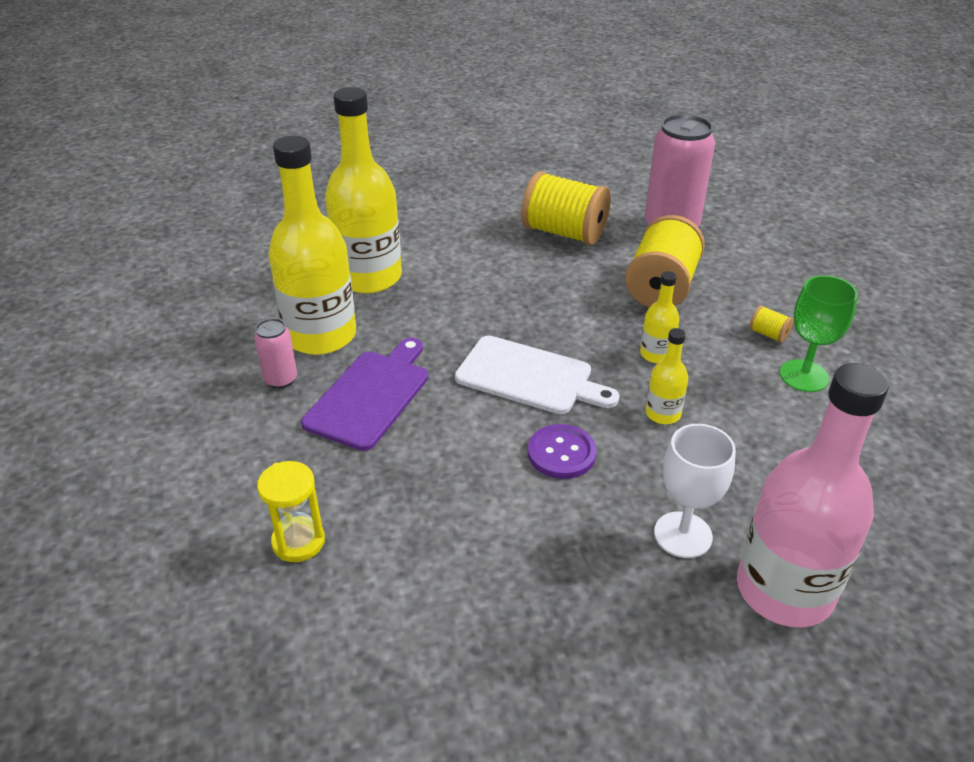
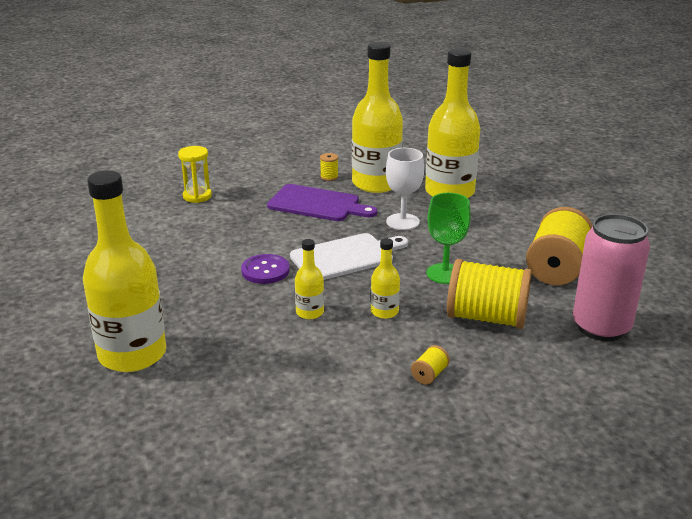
camera: 85 degrees right, 10 degrees down
pink can [254,318,297,389] -> yellow spool [320,153,338,181]
white cutting board [455,335,619,414] -> white cutting board turned 135 degrees counterclockwise [290,233,408,280]
white goblet [654,424,736,558] -> white goblet moved to [386,148,424,230]
pink bottle [737,363,889,627] -> yellow bottle [83,170,166,372]
green goblet [780,275,858,392] -> green goblet moved to [427,193,471,284]

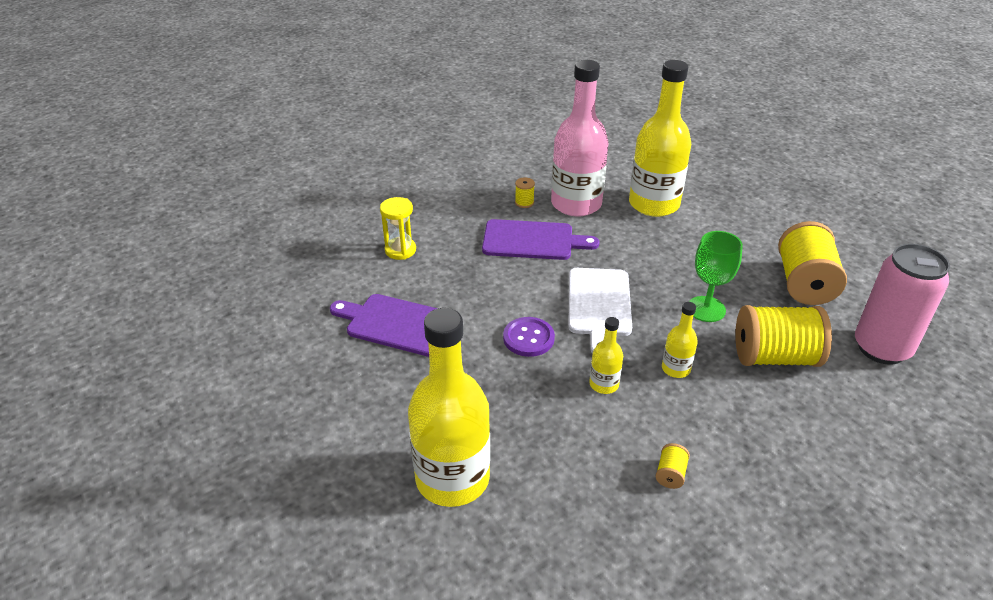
camera: 15 degrees left, 10 degrees up
white cutting board [290,233,408,280] -> white cutting board turned 135 degrees clockwise [569,268,632,354]
yellow bottle [352,42,403,193] -> pink bottle [551,60,609,216]
white goblet [386,148,424,230] -> none
yellow spool [411,345,450,385] -> yellow spool moved to [656,443,690,489]
none -> purple cutting board [330,294,438,357]

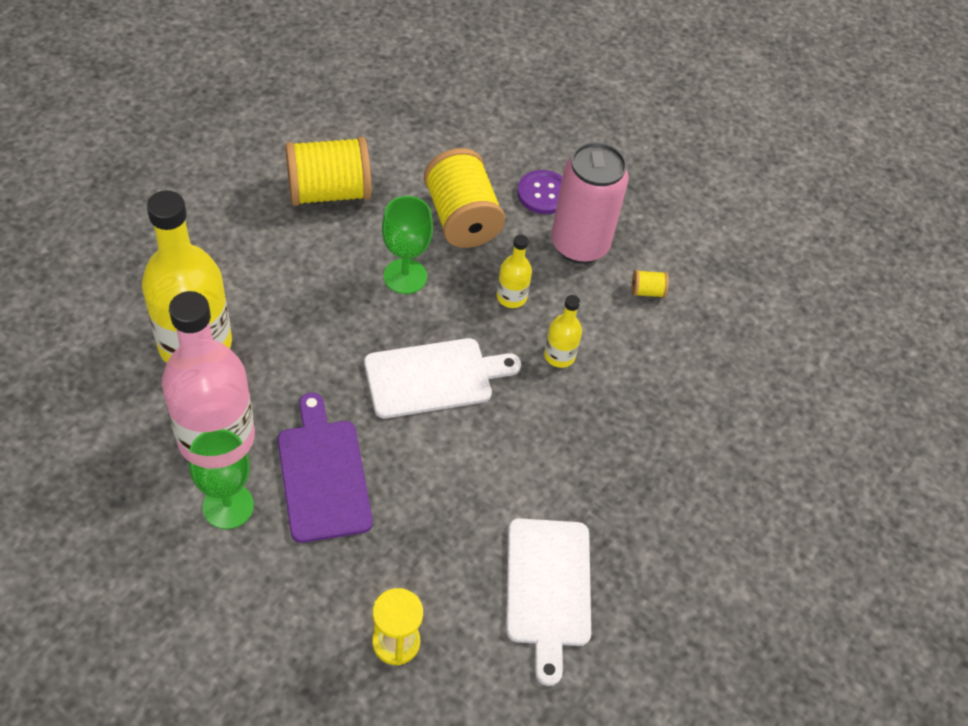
camera: 115 degrees left, 15 degrees up
purple cutting board [330,294,438,357] -> white cutting board [506,518,591,686]
yellow bottle [408,308,490,507] -> none
purple button [503,317,555,357] -> purple button moved to [517,170,562,214]
yellow spool [515,177,535,208] -> green goblet [189,429,254,529]
pink can [855,244,950,365] -> pink can moved to [551,142,629,264]

